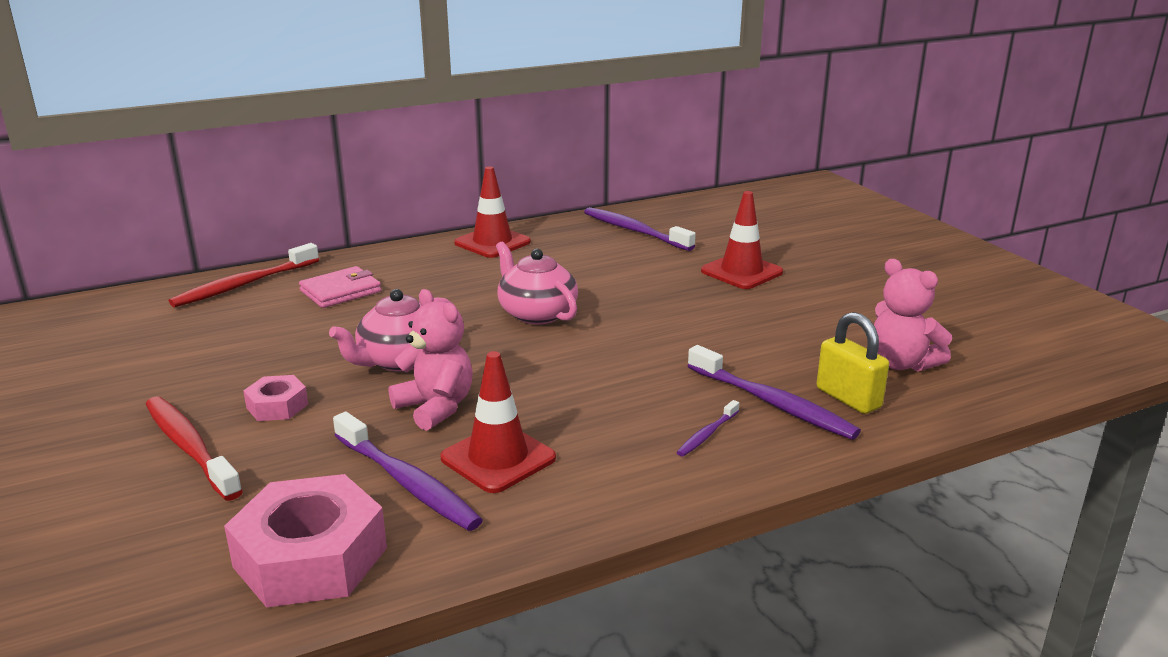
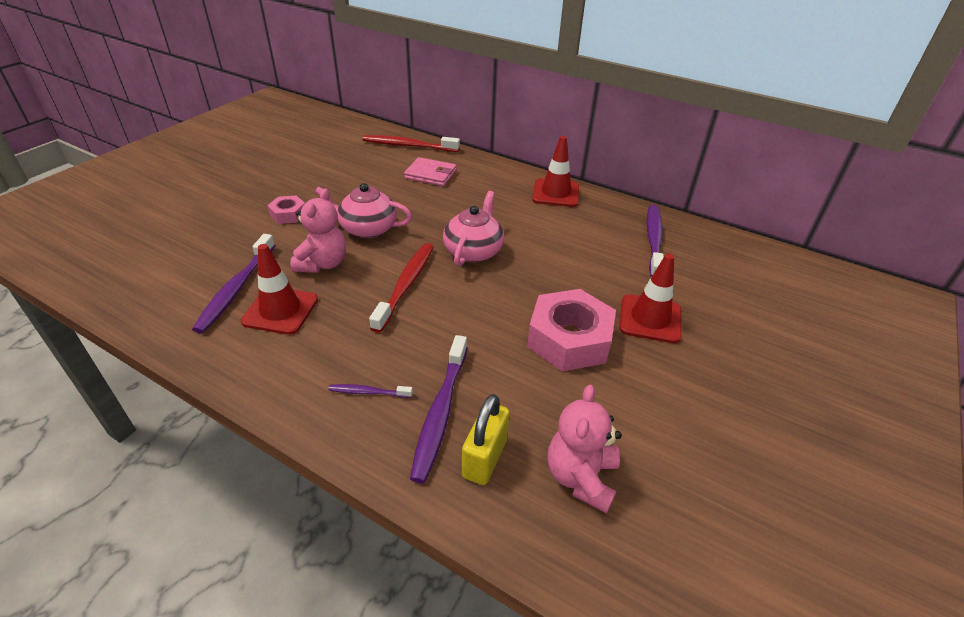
camera: 55 degrees right, 15 degrees up
red toothbrush [145,396,243,501] -> red toothbrush moved to [369,243,434,333]
pink nut [224,474,387,608] -> pink nut moved to [527,289,616,371]

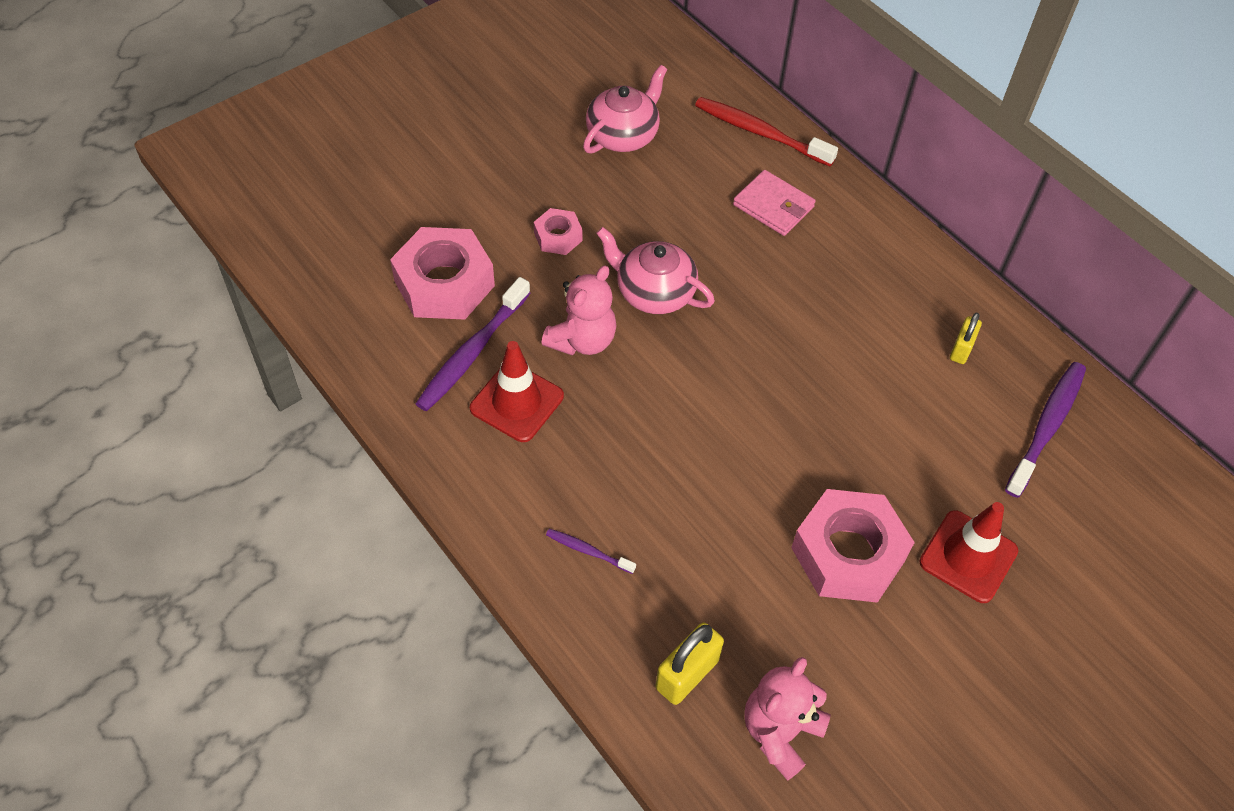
camera: 20 degrees right, 15 degrees up
red toothbrush [369,243,434,333] -> none
purple toothbrush [410,335,467,483] -> none
pink teapot [443,191,504,266] -> pink teapot moved to [583,65,667,154]
red traffic cone [532,136,579,207] -> none
none -> pink nut [390,227,495,320]
none -> yellow padlock [950,313,982,364]

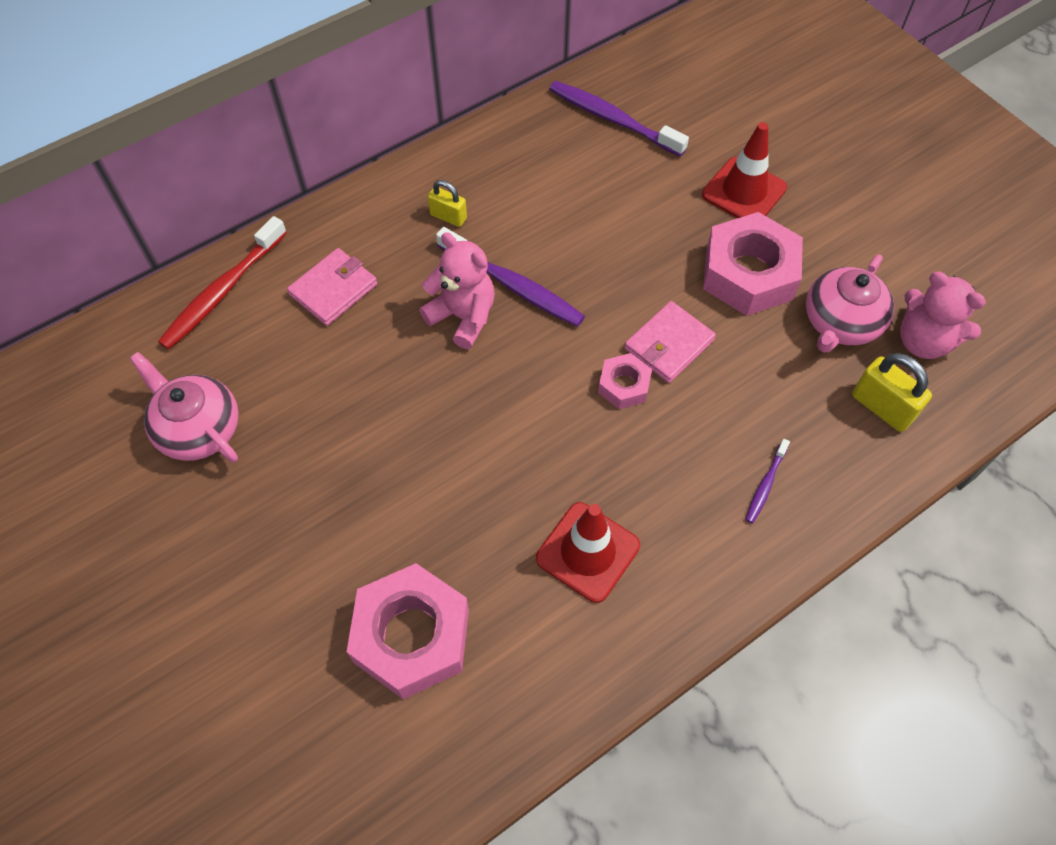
camera: 85 degrees left, 5 degrees up
purple toothbrush [415,277,530,411] -> purple toothbrush moved to [436,227,585,327]
pink nut [534,208,583,255] -> pink nut moved to [598,353,652,409]
pink teddy bear [542,266,617,356] -> pink teddy bear moved to [419,232,495,349]
pink teapot [596,227,715,314] -> pink teapot moved to [806,254,894,353]
yellow padlock [950,313,982,364] -> yellow padlock moved to [428,180,467,227]
none -> pink wallet [624,301,716,383]

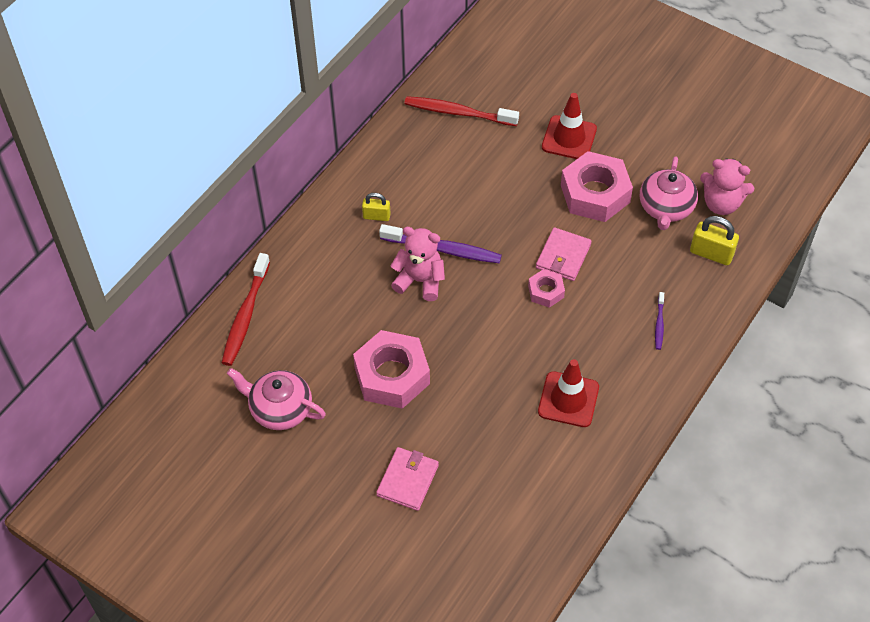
camera: 20 degrees left, 5 degrees down
pink wallet [287,248,377,326] -> pink wallet moved to [376,447,439,511]
pink nut [347,563,469,699] -> pink nut moved to [353,330,430,409]
purple toothbrush [549,81,689,157] -> red toothbrush [404,96,519,126]

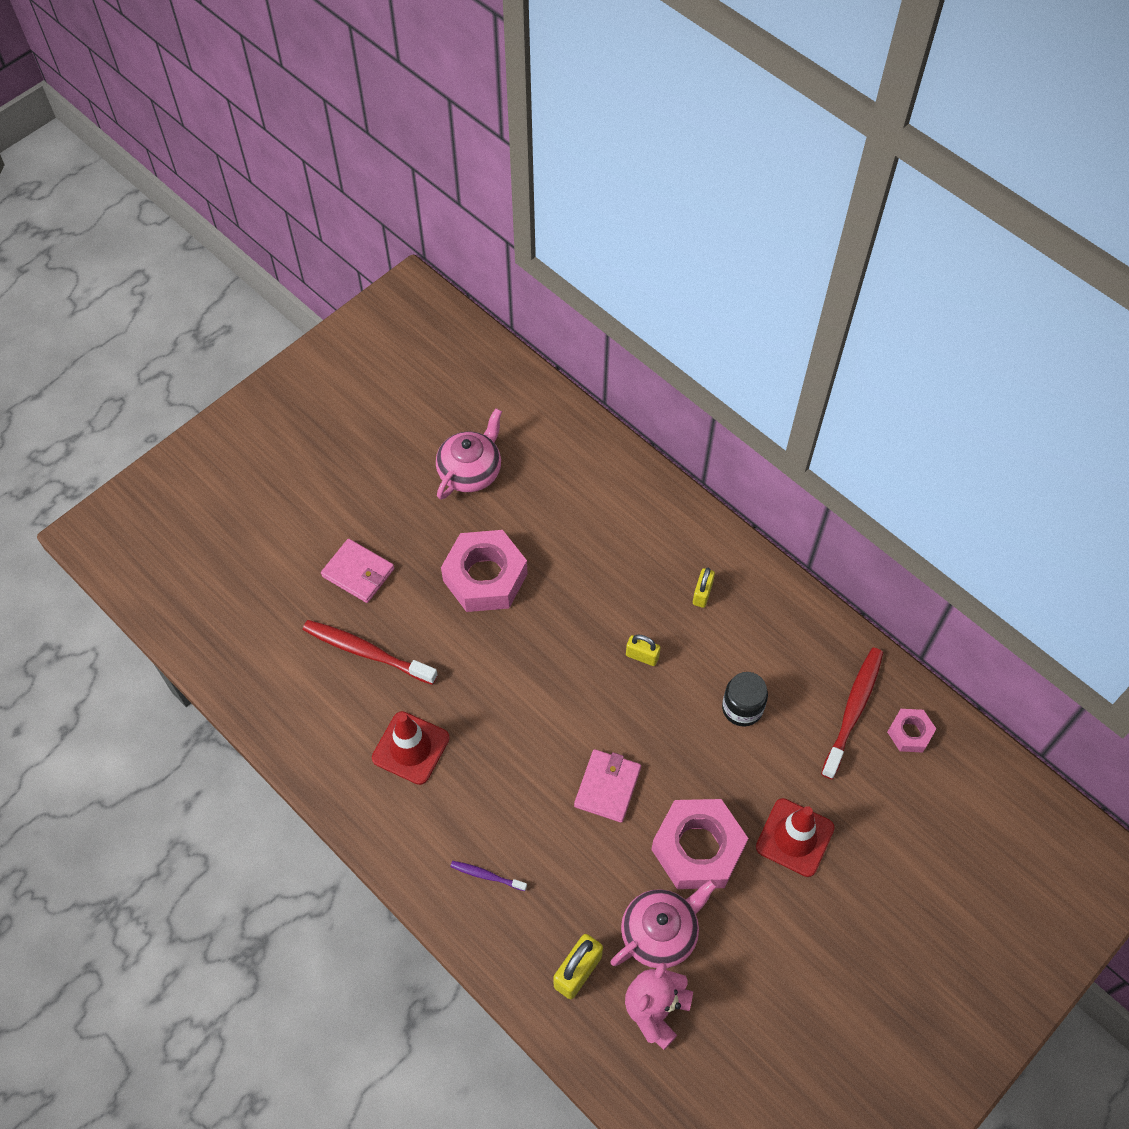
camera: 100 degrees right, 5 degrees up
red toothbrush [222,253,270,366] -> red toothbrush moved to [303,620,438,685]
purple toothbrush [379,224,502,263] -> yellow padlock [626,635,661,666]
pink teddy bear [391,227,445,301] -> none
pink nut [528,269,565,308] -> pink nut moved to [887,709,936,753]
pink wallet [536,227,592,281] -> pink wallet turned 75 degrees clockwise [574,749,641,823]
pink teapot [640,156,698,230] -> pink teapot turned 120 degrees clockwise [611,879,717,968]
none -> black jar [722,672,768,726]

